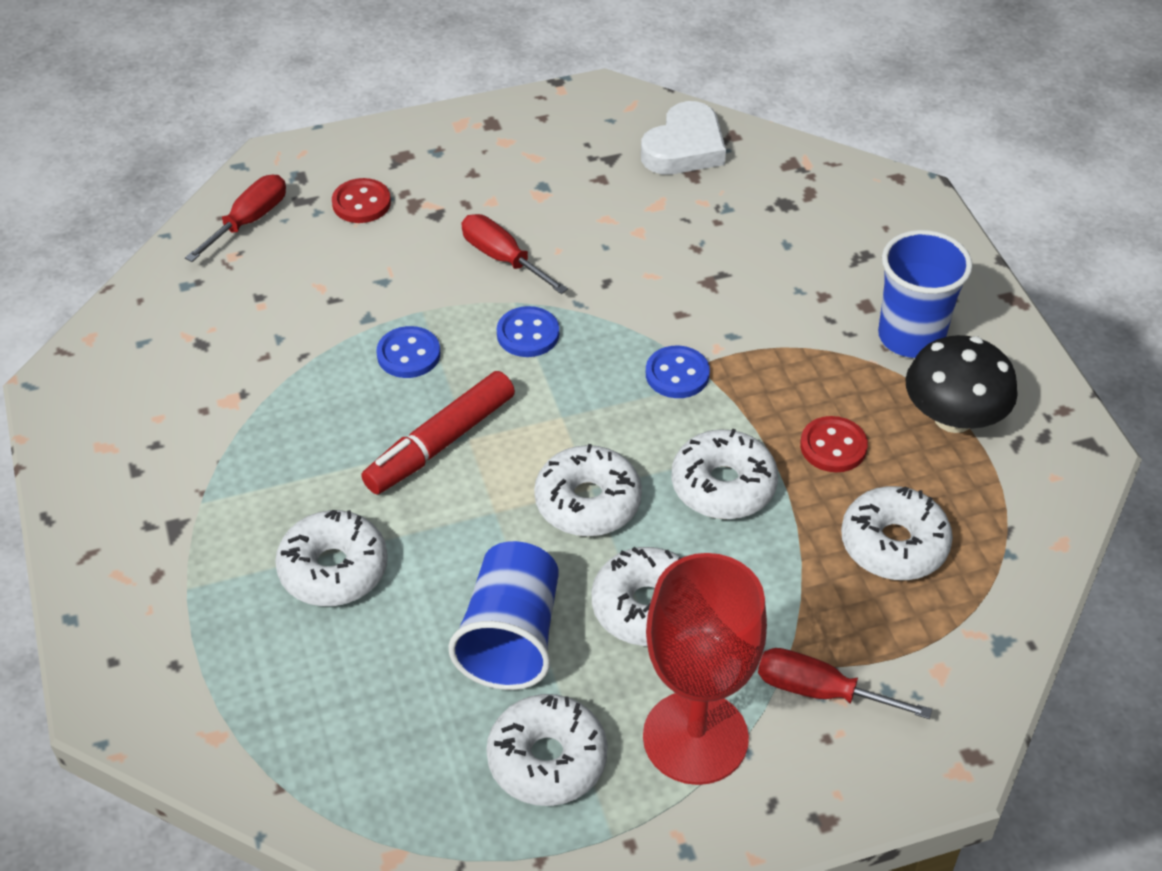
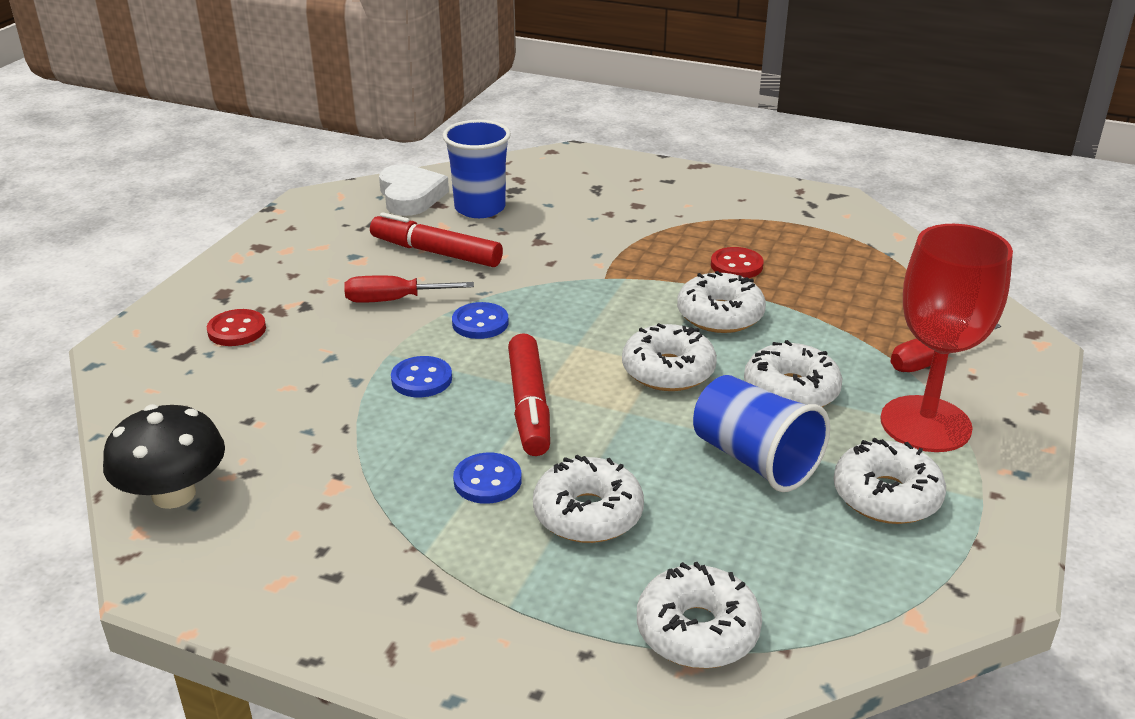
camera: 50 degrees left, 15 degrees down
red screwdriver [185,175,286,262] -> none
blue button [646,346,710,398] -> blue button moved to [453,453,522,504]
white donut [841,486,953,580] -> white donut moved to [637,562,762,669]
blue cup [878,230,972,358] -> blue cup moved to [443,120,511,218]
black mushroom [906,335,1018,433] -> black mushroom moved to [103,404,225,509]
none -> red marker [370,212,503,267]

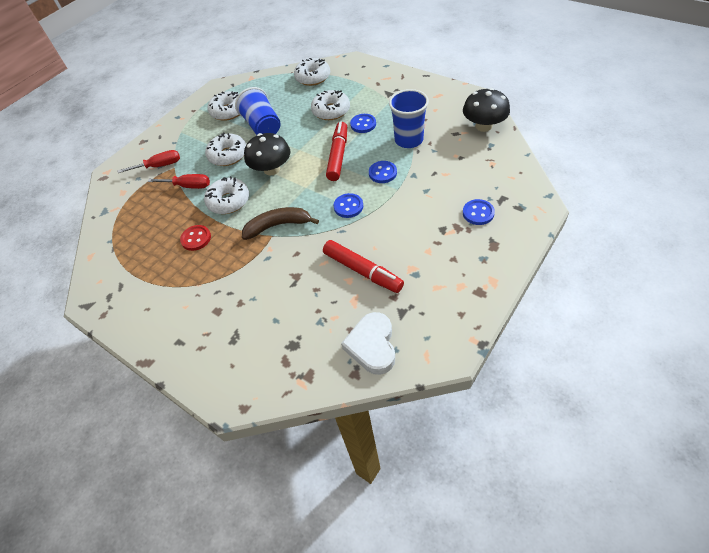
camera: 160 degrees left, 20 degrees up
red button [207,309,266,346] -> blue button [463,199,495,225]
red screwdriver [344,276,474,303] -> red screwdriver moved to [147,174,210,189]
blue cup [443,120,511,218] -> blue cup moved to [389,89,429,148]
white donut [622,323,717,391] -> black mushroom [244,133,290,176]
red goblet [880,224,1013,452] -> none
none -> brown banana [242,207,319,240]

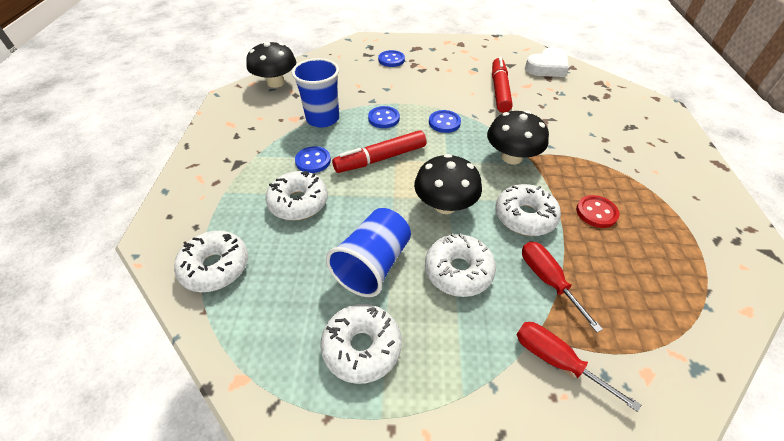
camera: 130 degrees left, 5 degrees down
brown banana [242,207,319,240] -> black mushroom [487,111,549,164]

